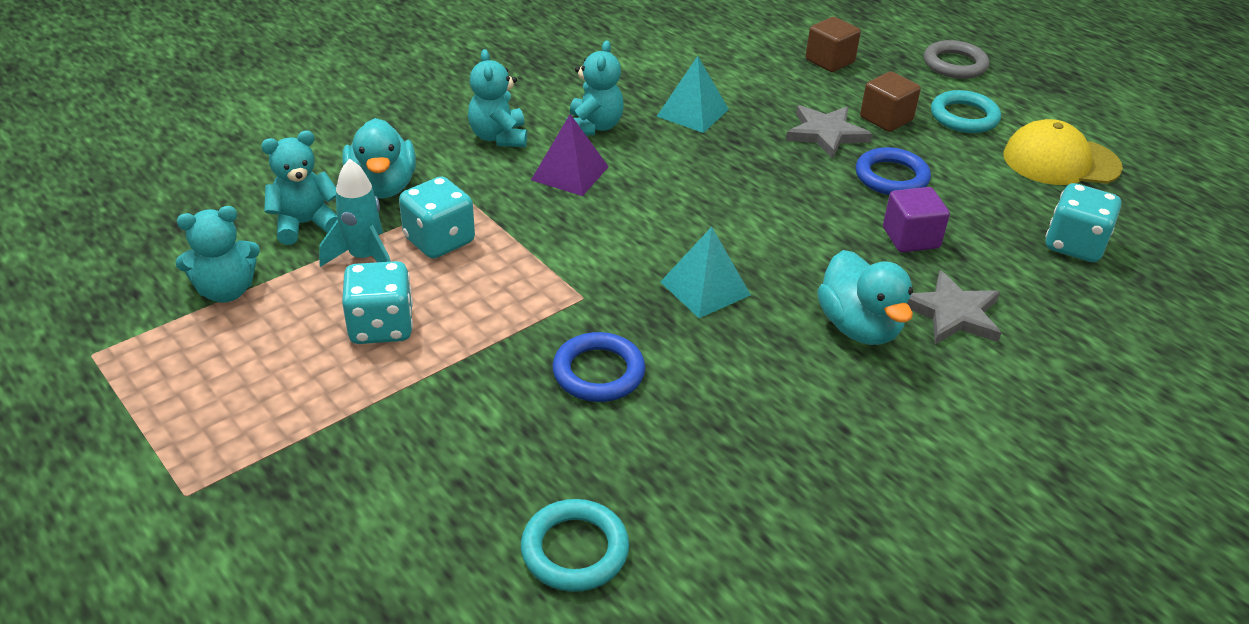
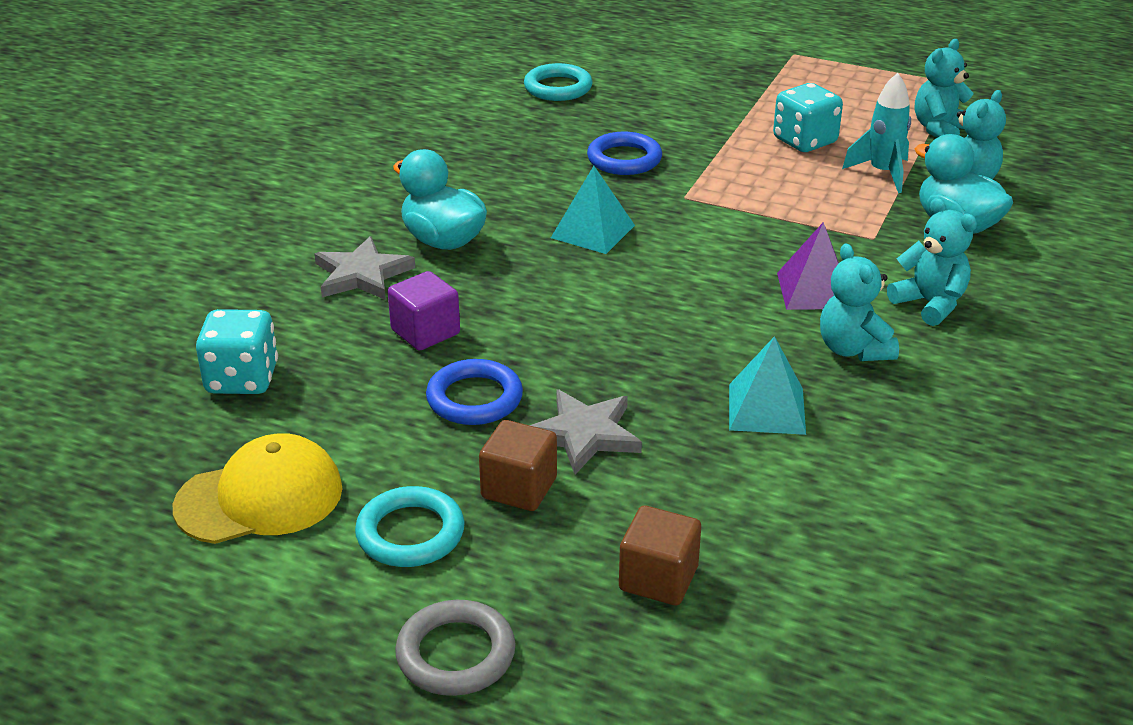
camera: 155 degrees right, 5 degrees down
turquoise dice [399,177,475,259] -> none

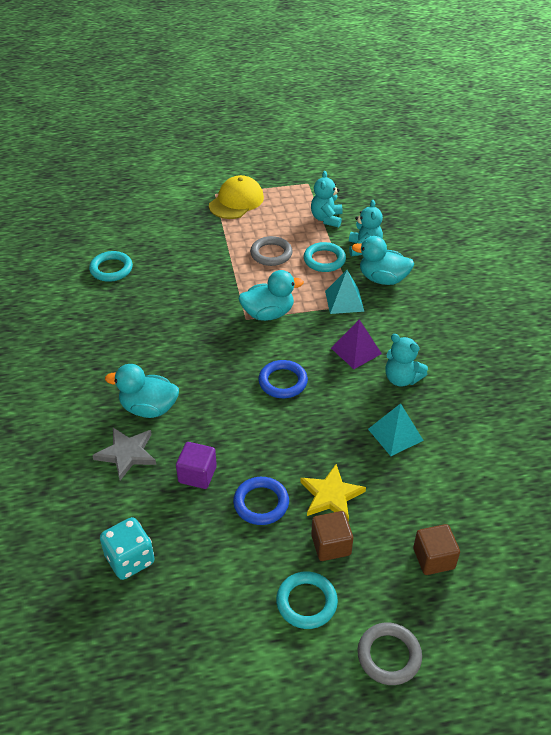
camera: 35 degrees left, 10 degrees up
yellow cap [173,433,343,544] -> yellow cap moved to [209,175,264,219]
grey star [530,389,642,475] -> yellow star [300,464,366,522]
turquoise pyramid [551,166,635,254] -> turquoise pyramid moved to [325,270,364,314]
blue ring [587,132,662,175] -> blue ring moved to [259,360,308,398]
turquoise dice [773,83,843,152] -> grey ring [250,236,293,266]
turquoise rocket [842,73,911,193] -> turquoise ring [304,242,346,272]
turquoise teddy bear [887,198,977,326] -> none
none -> turquoise duck [239,270,304,321]

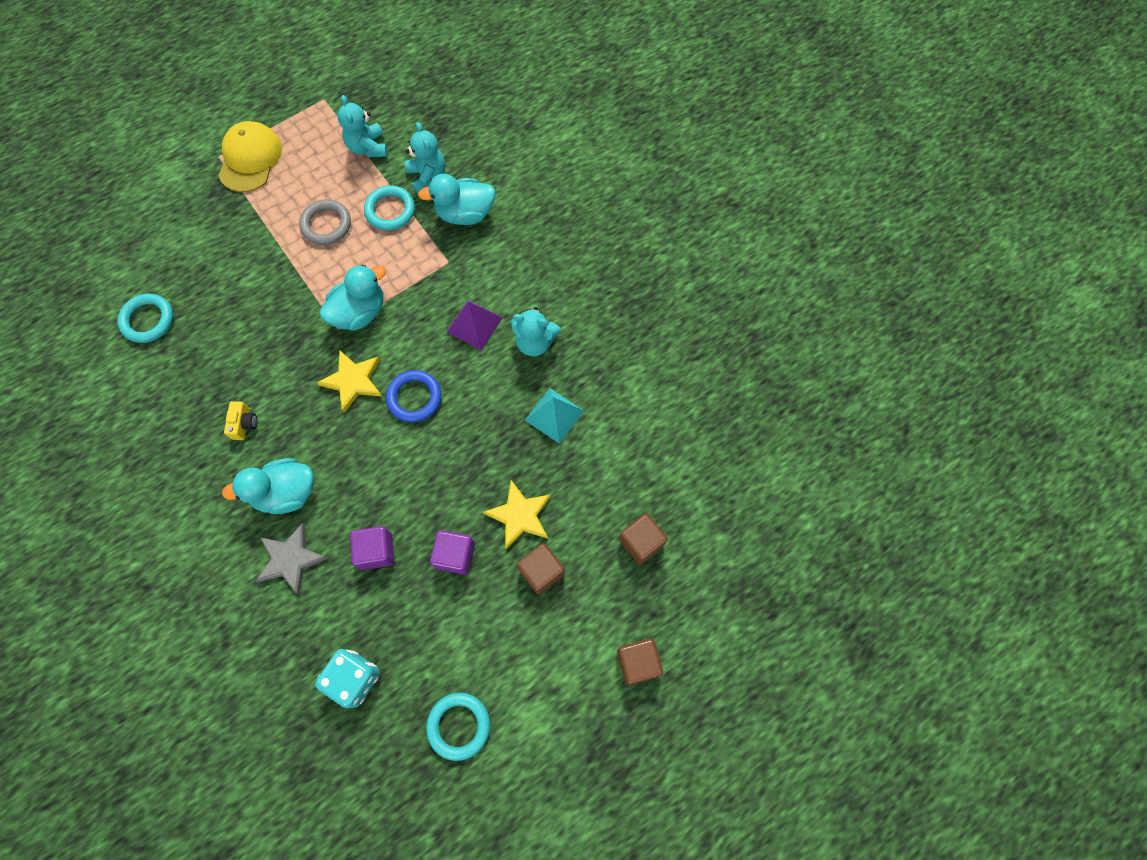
camera: 25 degrees left, 25 degrees up
blue ring [233,477,289,525] -> purple cube [430,530,475,575]
turquoise ring [276,571,338,629] -> turquoise ring moved to [426,692,490,761]
turquoise pyramid [325,270,364,314] -> none
grey ring [357,622,422,685] -> brown cube [617,638,663,685]
none -> yellow camera [224,401,257,440]
none -> yellow star [317,350,382,413]

